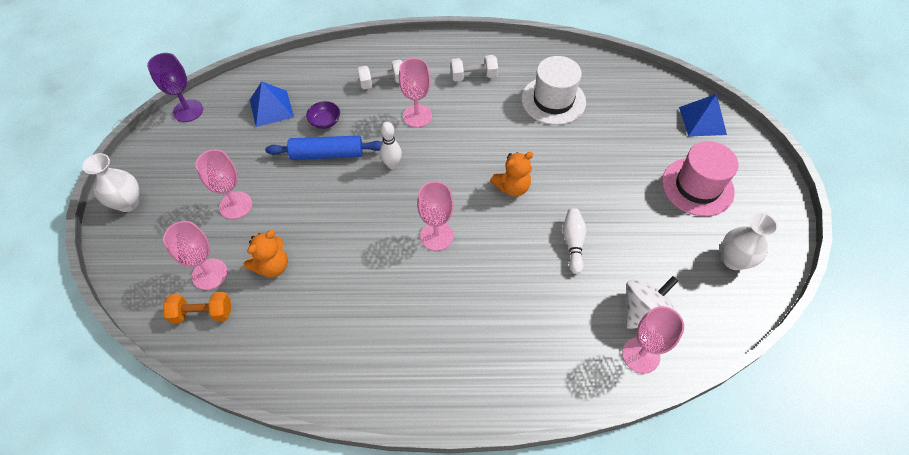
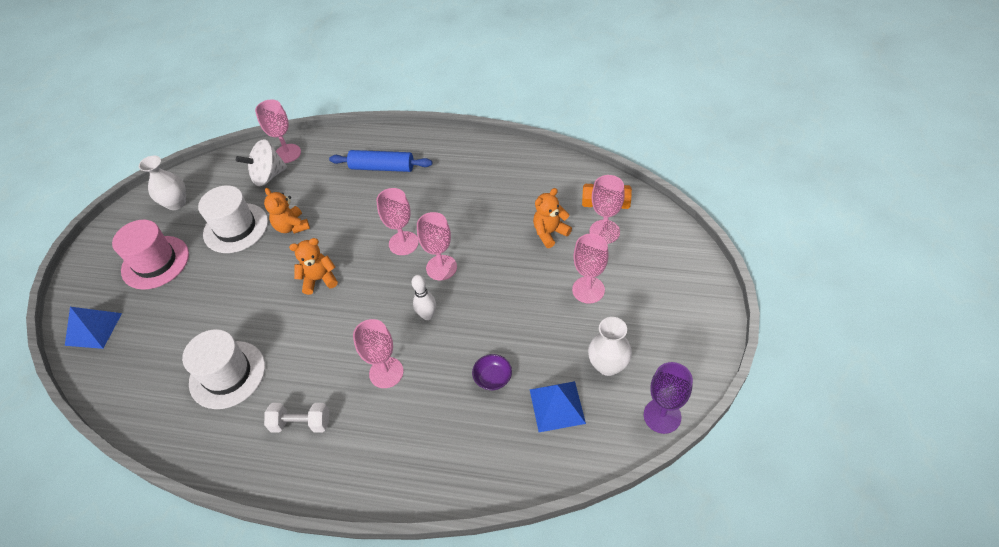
camera: 165 degrees left, 5 degrees down
white vase [82,153,139,212] -> white vase moved to [588,317,632,376]
blue rolling pin [265,136,382,160] -> blue rolling pin moved to [329,150,432,172]
white dumbbell [357,60,403,89] -> none
white bowling pin [563,208,586,274] -> orange teddy bear [264,188,310,234]
none -> white hat [198,185,268,253]
none -> pink goblet [417,212,457,281]

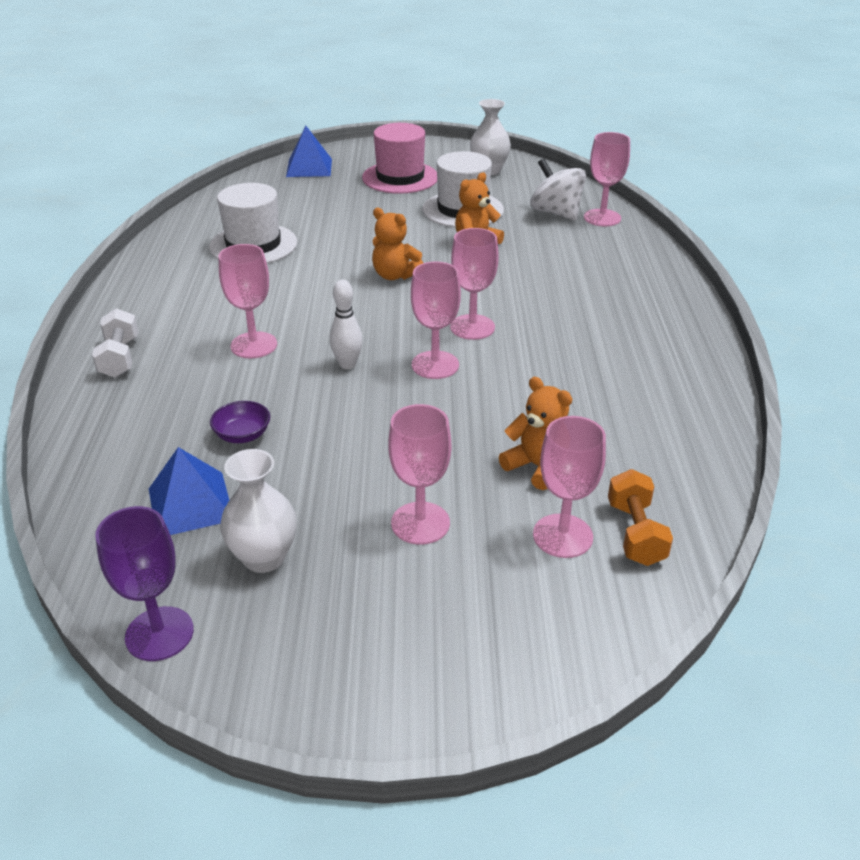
camera: 75 degrees right, 15 degrees down
white dumbbell [264,403,329,433] -> white dumbbell moved to [92,308,138,378]
orange teddy bear [289,238,338,295] -> orange teddy bear turned 150 degrees clockwise [372,208,423,280]
blue rolling pin [329,150,432,172] -> none

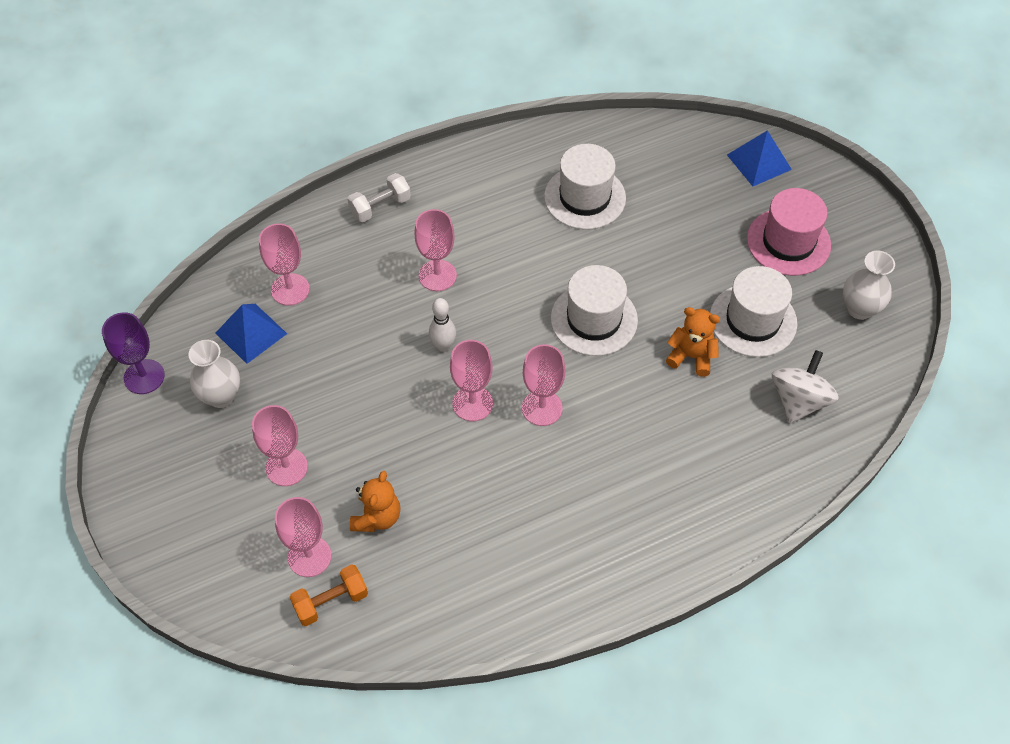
camera: 65 degrees right, 20 degrees up
purple bowl [210,401,270,443] -> none
orange teddy bear [372,208,423,280] -> white hat [551,265,638,356]
pink goblet [584,132,630,226] -> pink goblet moved to [259,224,310,306]

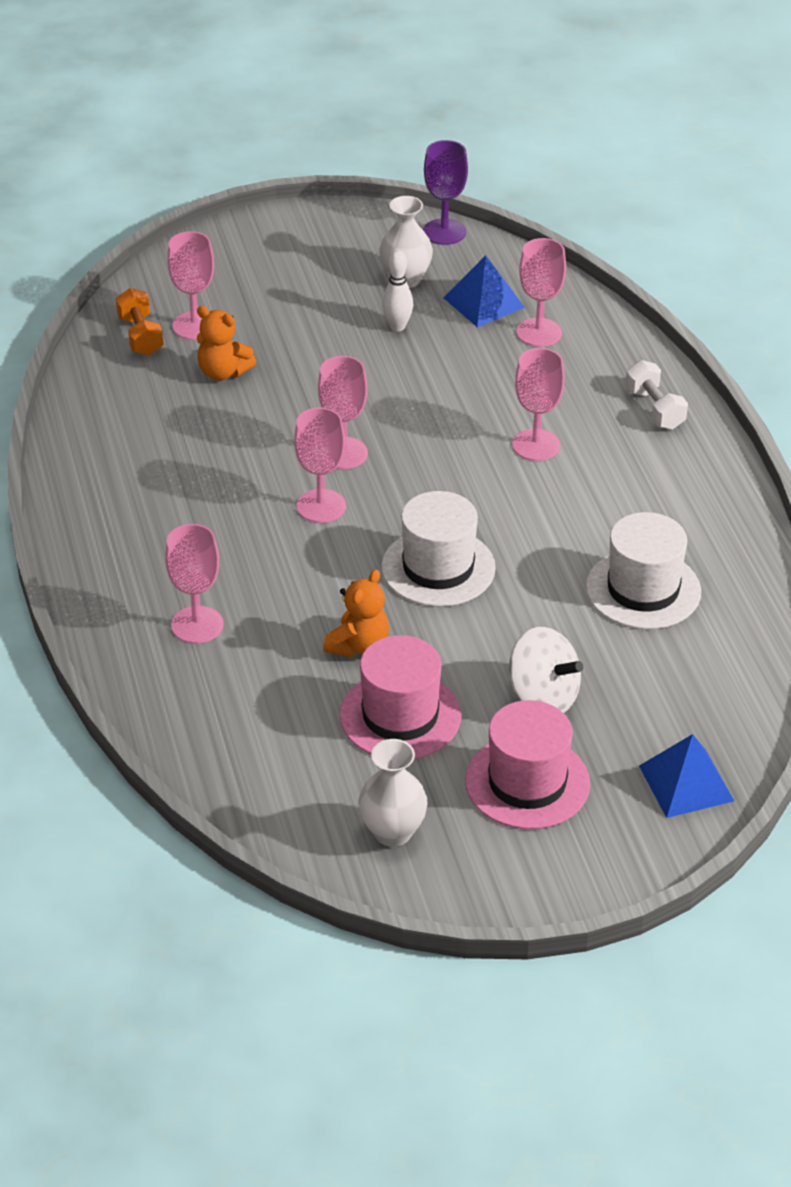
camera: 100 degrees right, 15 degrees down
pink goblet [252,405,308,486] -> pink goblet moved to [165,524,223,644]
white bowling pin [429,298,456,352] -> white bowling pin moved to [382,250,413,332]
white hat [710,266,797,357] -> pink hat [340,635,461,759]
white spinning top [772,350,839,423] -> white spinning top moved to [509,627,583,713]

